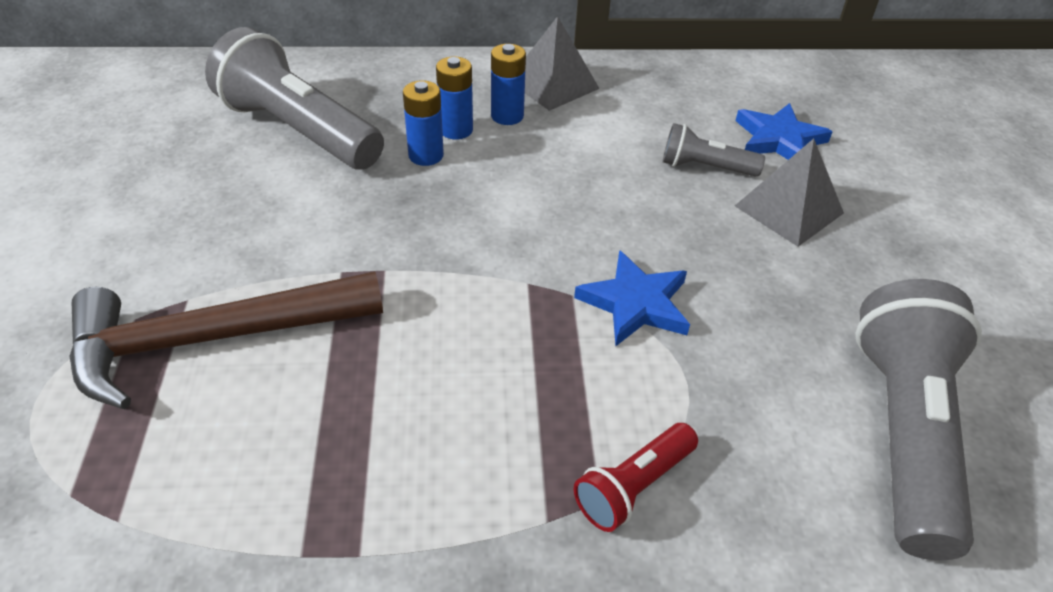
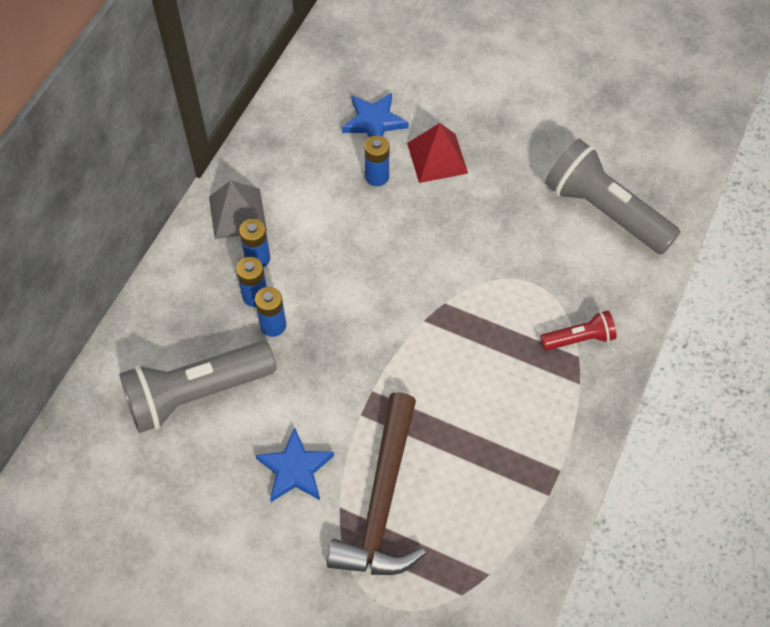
camera: 60 degrees left, 15 degrees up
blue star [574,250,690,346] -> blue star moved to [255,427,334,502]
red flashlight [574,423,698,532] -> red flashlight turned 90 degrees counterclockwise [540,310,616,351]
grey flashlight [663,123,765,177] -> blue battery [364,136,389,186]
grey pyramid [735,138,844,247] -> red pyramid [407,123,468,183]

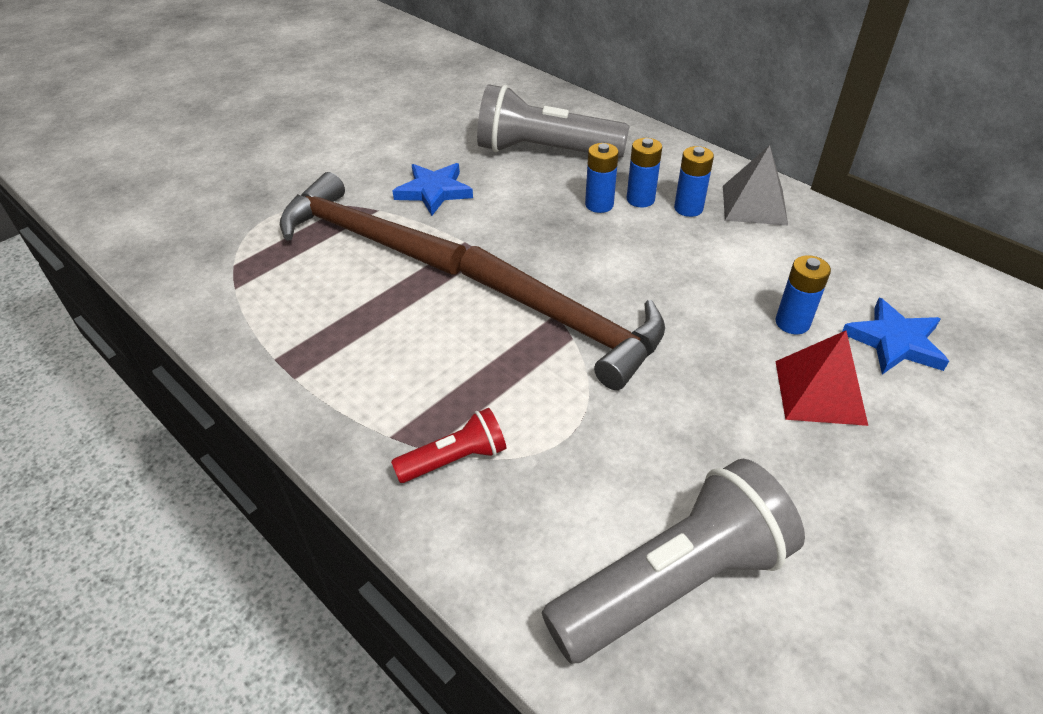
camera: 110 degrees right, 15 degrees down
grey flashlight [119,341,277,433] -> grey flashlight turned 75 degrees counterclockwise [477,84,630,158]
red flashlight [540,310,616,351] -> red flashlight turned 120 degrees counterclockwise [391,408,506,483]
none -> brown hammer [460,246,665,390]

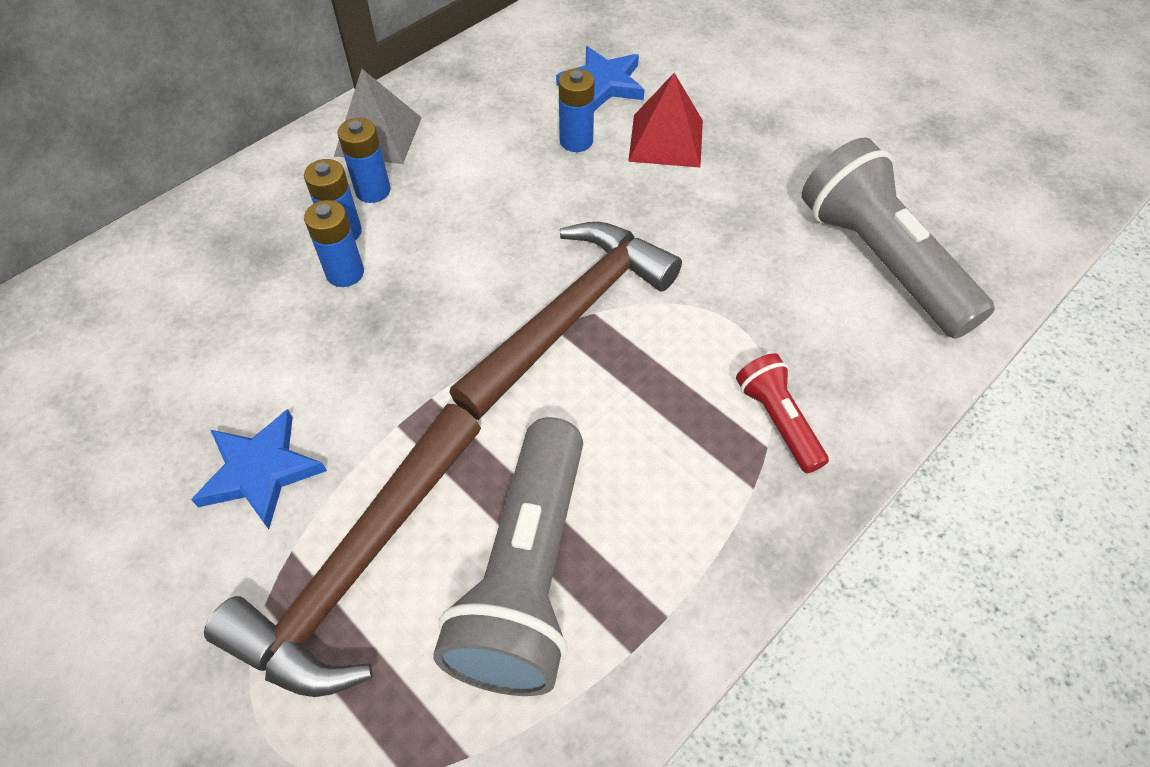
camera: 90 degrees left, 10 degrees up
grey flashlight [477,84,630,158] -> grey flashlight moved to [433,417,583,696]

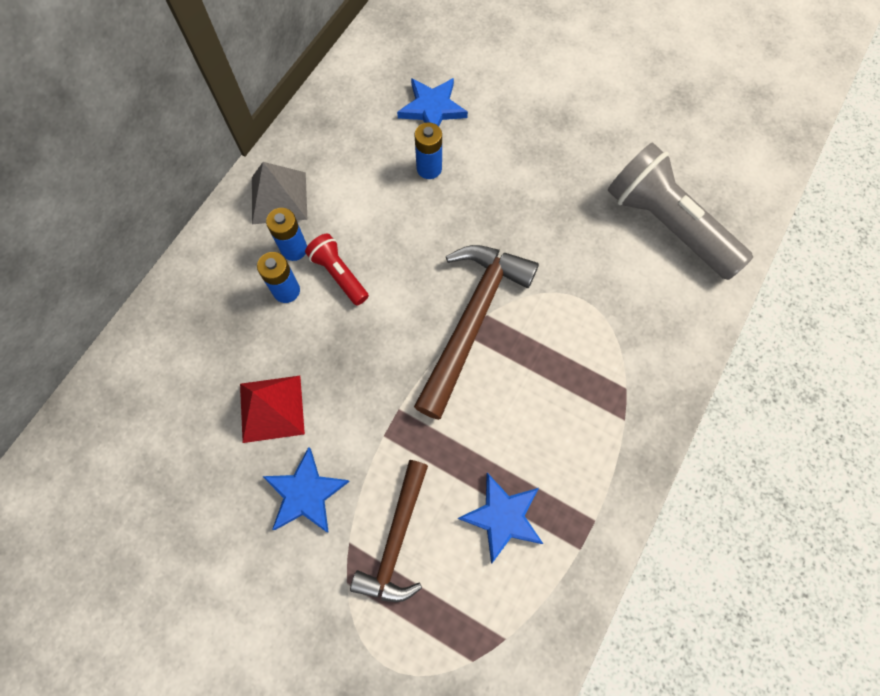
camera: 15 degrees left, 15 degrees up
brown hammer [204,404,481,697] -> brown hammer [350,460,428,602], size x0.66
blue battery [304,200,364,287] -> none
grey flashlight [433,417,583,696] -> blue star [457,473,543,563]
red pyramid [628,73,703,167] -> red pyramid moved to [240,376,305,443]
red flashlight [736,353,829,473] -> red flashlight moved to [305,234,369,306]

